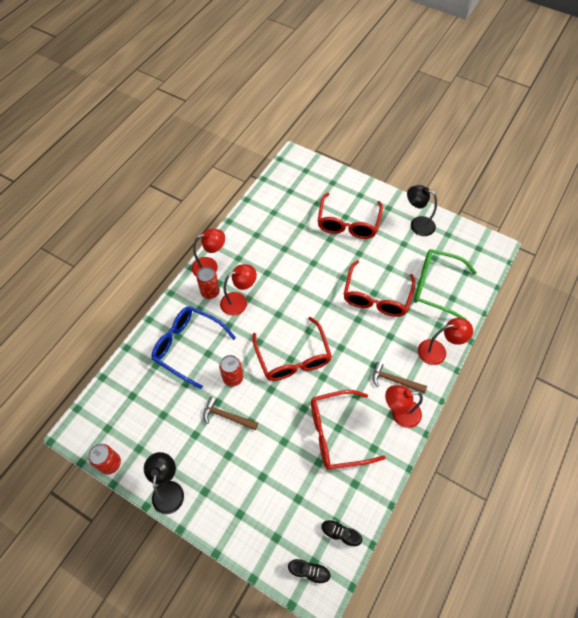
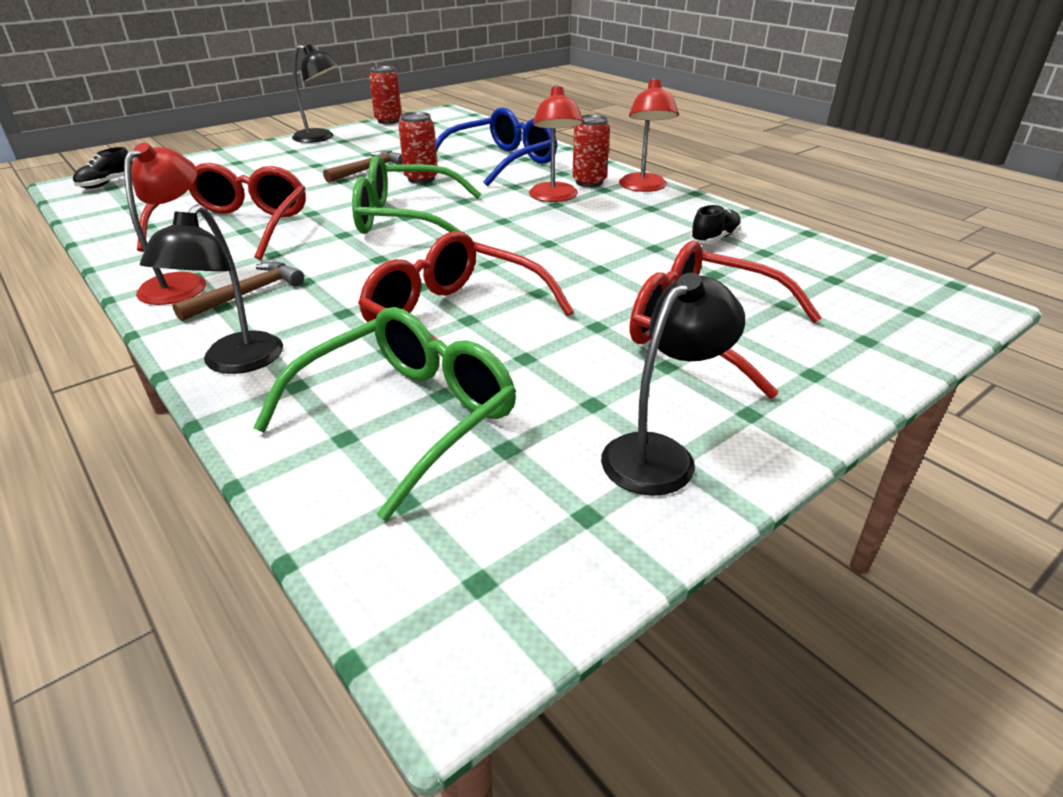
camera: 110 degrees right, 25 degrees down
red glasses [253,317,332,381] -> green glasses [352,155,481,234]
black shoe [321,519,362,548] -> black shoe moved to [690,205,742,244]
red lamp [418,318,473,365] -> black lamp [140,204,283,374]

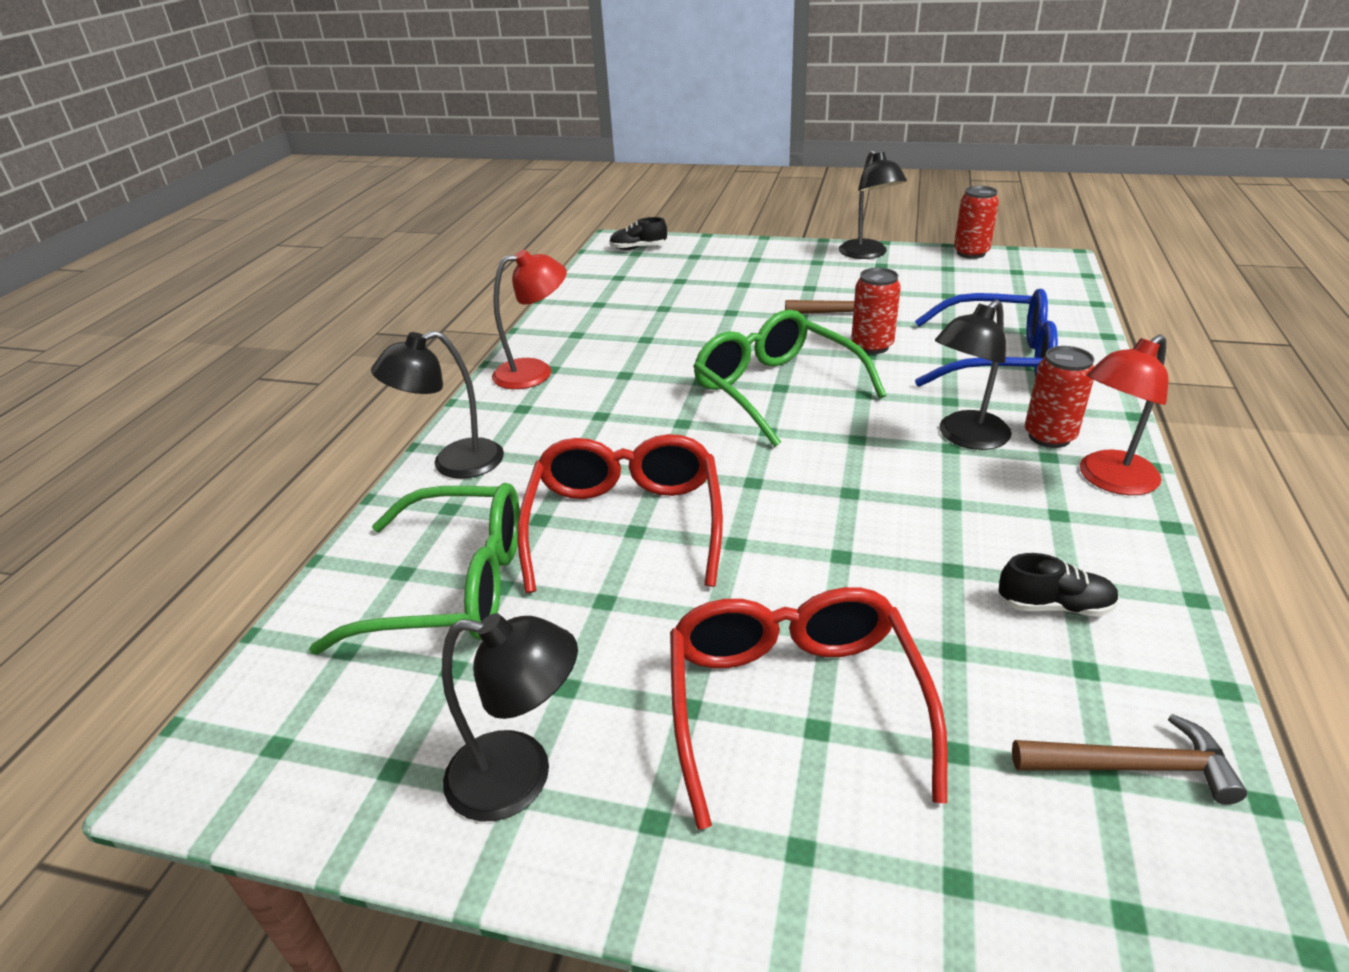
camera: 55 degrees right, 0 degrees up
red glasses [137,163,306,260] -> none
brown hammer [172,262,304,321] -> brown hammer moved to [1012,714,1247,805]
red lamp [529,85,584,202] -> black lamp [935,300,1012,450]

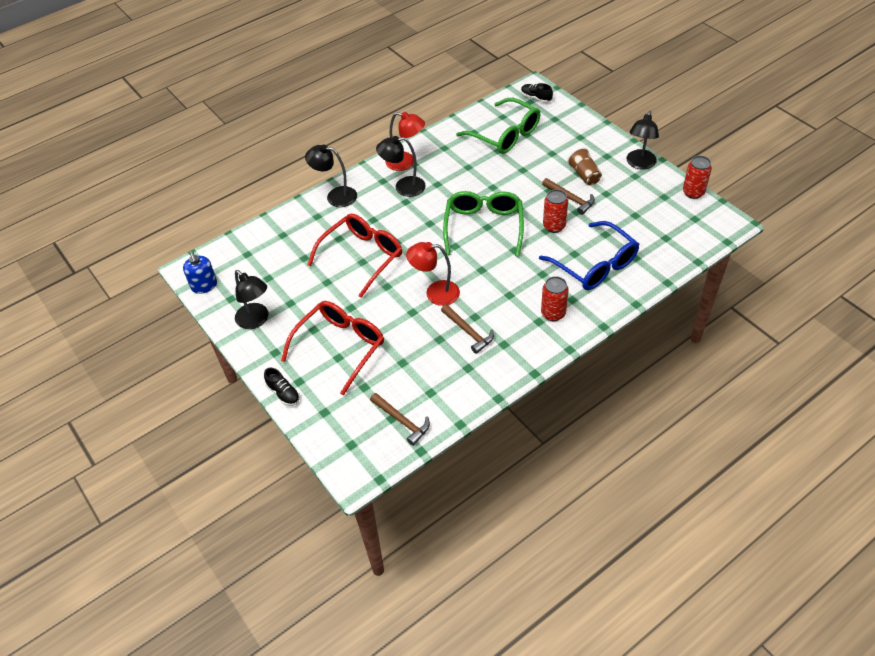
camera: 40 degrees right, 15 degrees up
green glasses [309,483,520,655] -> green glasses moved to [456,98,540,154]
black lamp [935,300,1012,450] -> black lamp moved to [376,136,426,197]
black shoe [999,553,1119,617] -> black shoe moved to [264,367,300,406]
red lamp [1080,334,1168,495] -> red lamp moved to [406,242,460,306]
none -> blue soap dispenser [183,251,217,294]
none -> brown hammer [441,304,494,354]
none -> brown cup [567,147,602,185]

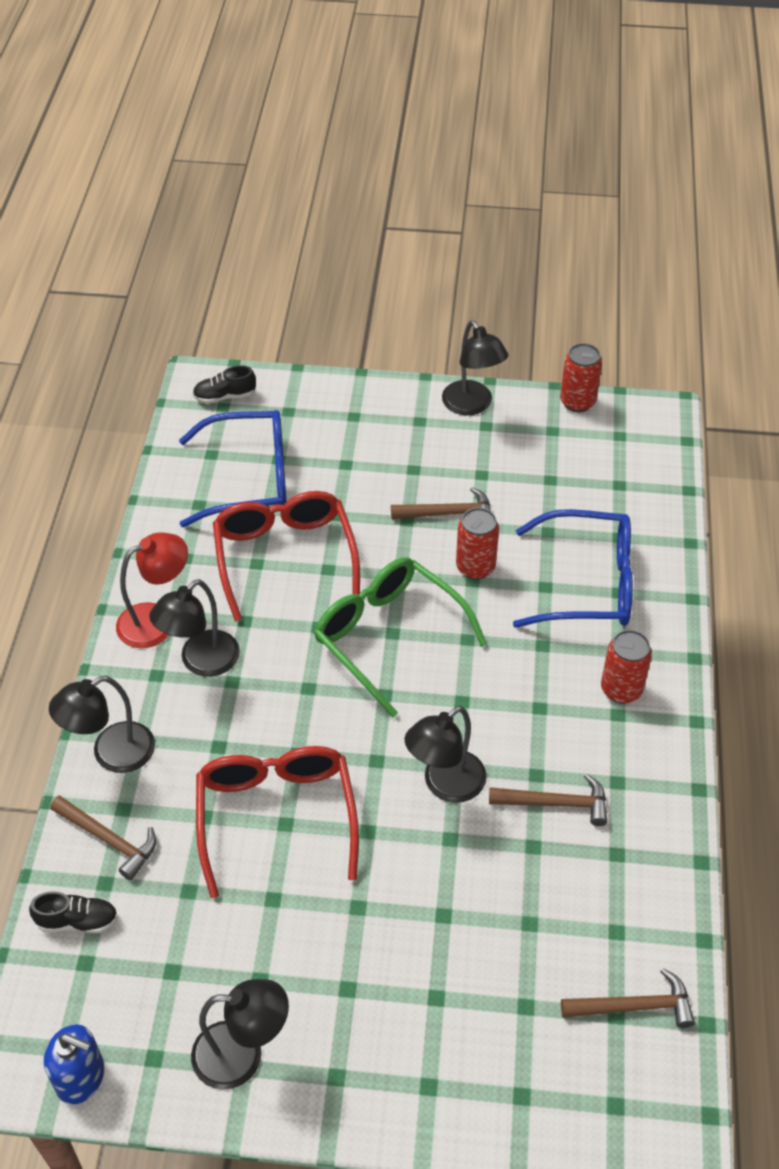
camera: 50 degrees left, 0 degrees up
black shoe [264,367,300,406] -> black shoe moved to [29,891,118,933]
red glasses [281,301,384,395] -> red glasses moved to [213,491,360,622]
red lamp [406,242,460,306] -> black lamp [404,706,486,803]
green glasses [456,98,540,154] -> blue glasses [179,410,287,527]
brown cup [567,147,602,185] -> none
none -> brown hammer [50,795,156,880]

